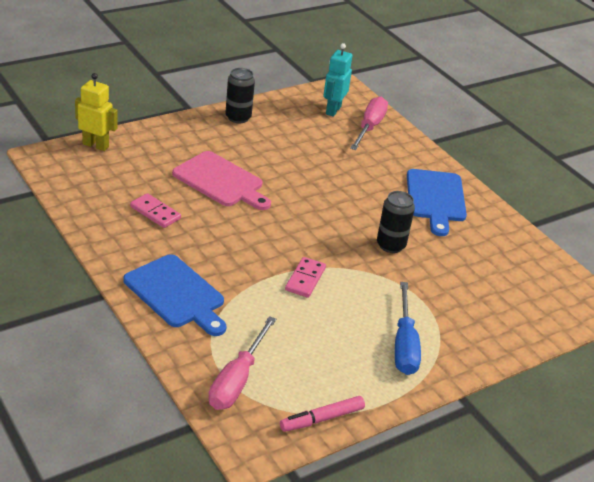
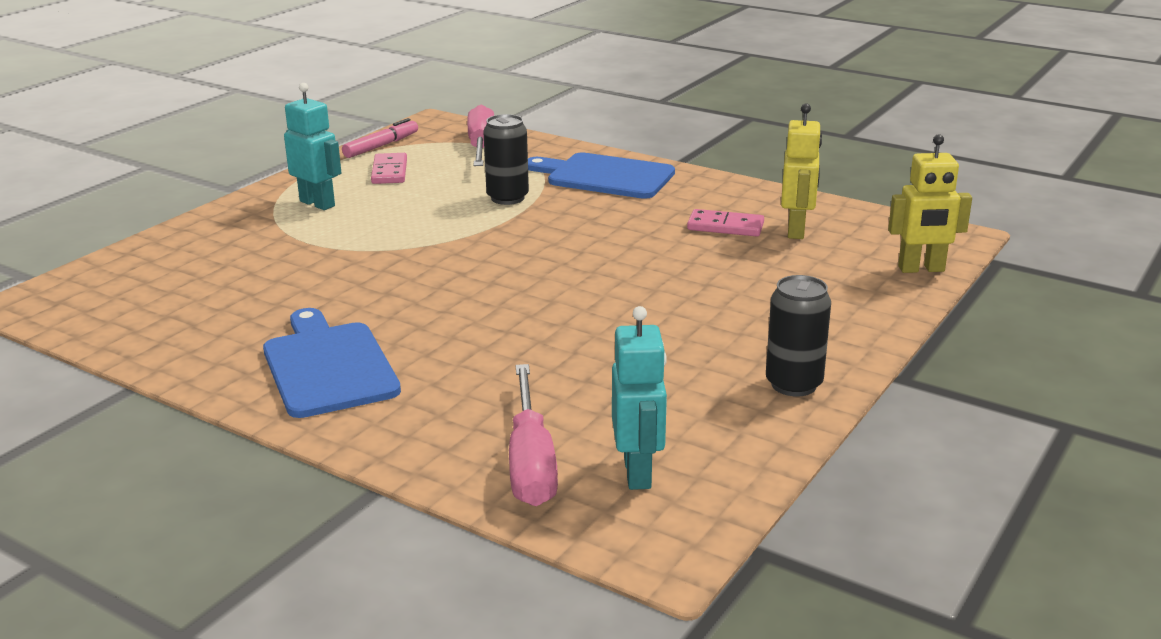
camera: 160 degrees right, 10 degrees down
pink cutting board [172,151,271,210] -> none
pink domino [285,257,326,298] -> pink domino moved to [371,153,407,184]
black can [377,191,415,253] -> black can moved to [483,114,529,205]
blue screwdriver [395,282,421,375] -> turquoise robot [284,83,341,210]
none -> yellow robot [781,103,822,239]

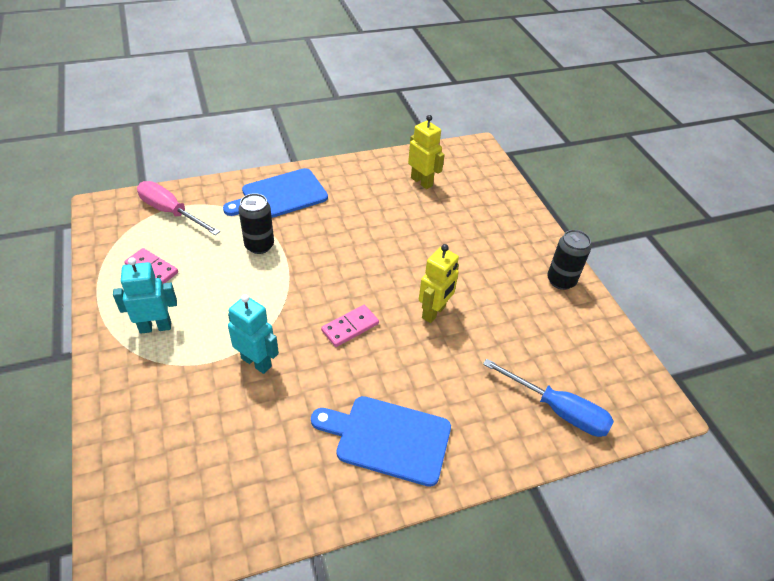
camera: 55 degrees left, 20 degrees up
pink marker [342,118,418,158] -> none
pink screwdriver [509,364,558,506] -> blue screwdriver [483,359,614,437]
turquoise robot [612,306,667,490] -> turquoise robot moved to [228,294,279,374]
pink domino [687,209,764,236] -> pink domino moved to [321,305,379,347]
yellow robot [888,134,972,273] -> yellow robot moved to [419,244,459,323]

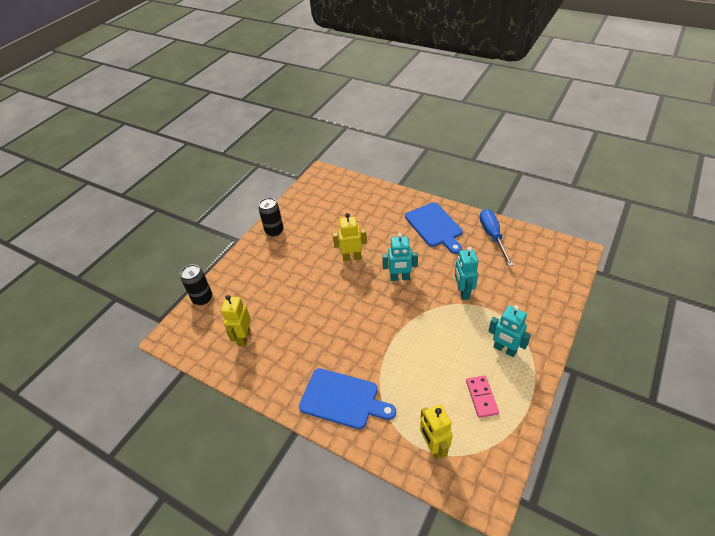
camera: 125 degrees left, 0 degrees up
pink screwdriver [137,181,220,235] -> yellow robot [420,404,453,459]
black can [238,193,274,254] -> black can moved to [181,264,212,305]
pink domino [321,305,379,347] -> turquoise robot [382,233,418,281]
blue screwdriver [483,359,614,437] -> blue screwdriver moved to [480,209,514,266]

